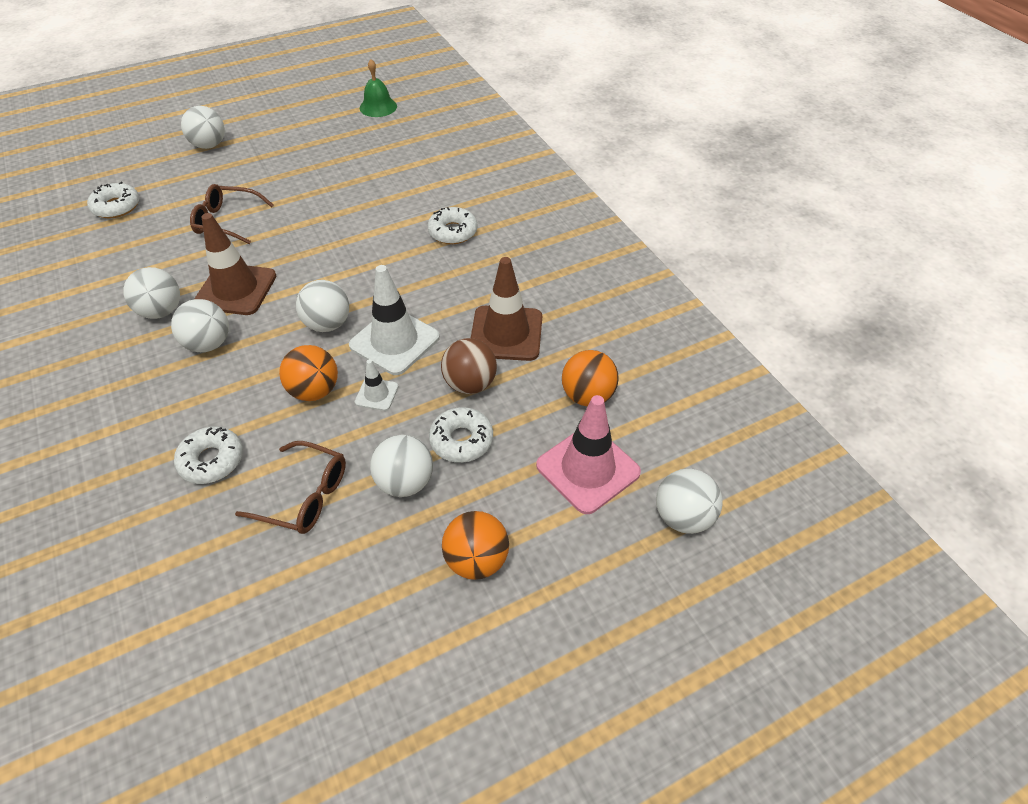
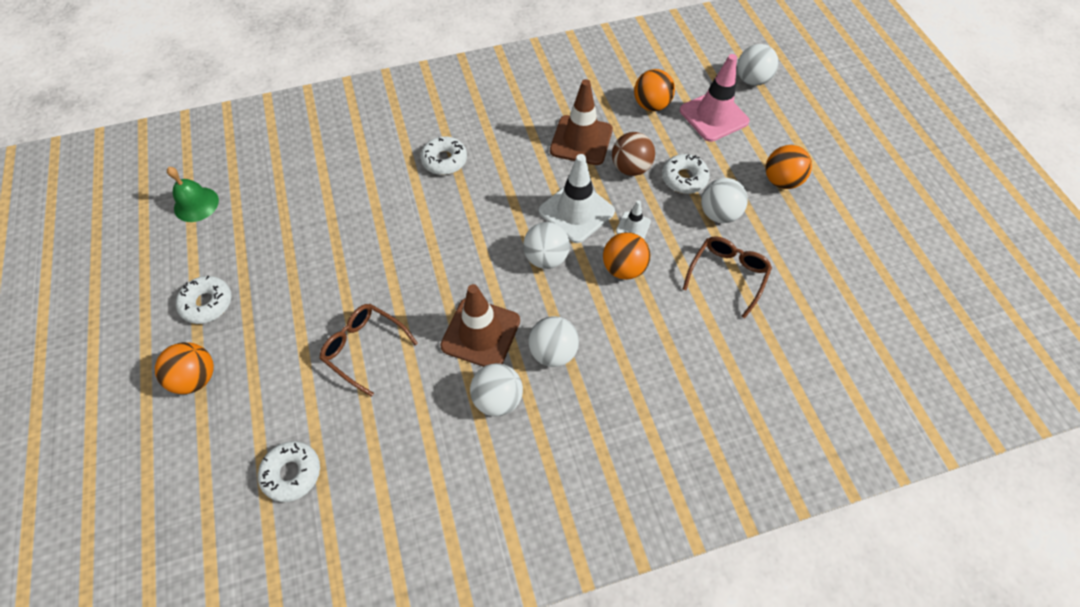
camera: 80 degrees left, 10 degrees up
white donut [174,426,243,484] -> white donut moved to [176,276,231,324]
white ball [181,106,225,149] -> orange ball [155,342,214,394]
brown glasses [190,184,274,244] -> brown glasses turned 105 degrees clockwise [319,304,418,397]

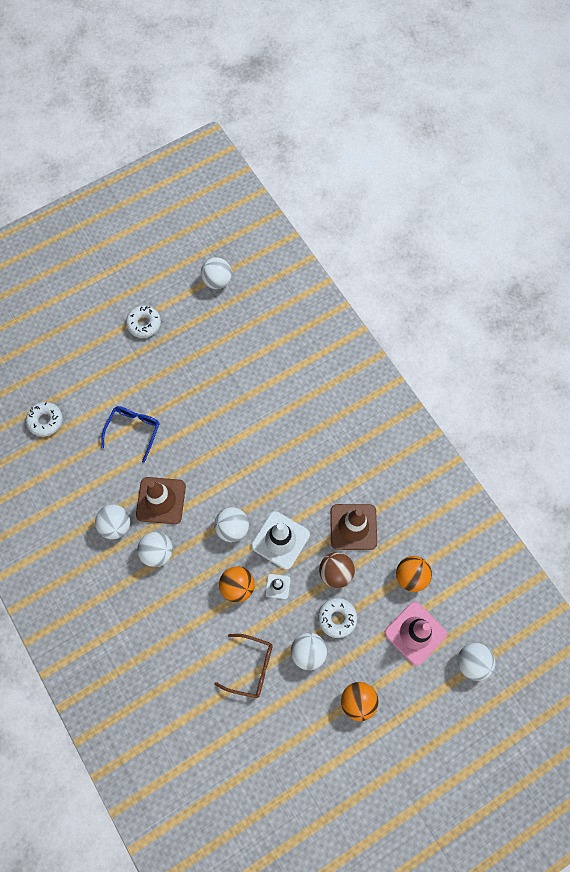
camera: 75 degrees right, 10 degrees up
orange ball [155,342,214,394] -> none
green bell [167,167,219,222] -> white ball [201,257,232,289]
brown glasses [319,304,418,397] -> blue glasses [101,406,160,463]
white donut [420,136,467,175] -> none

